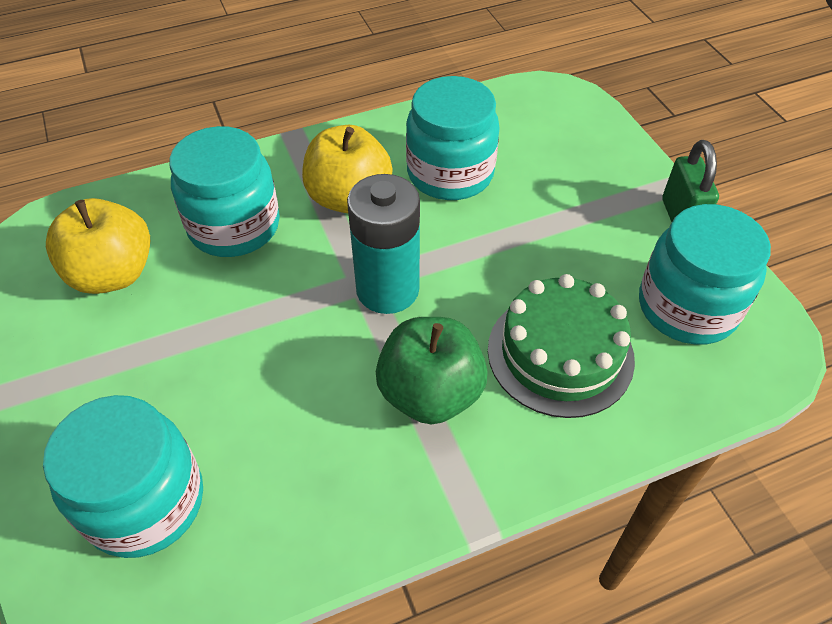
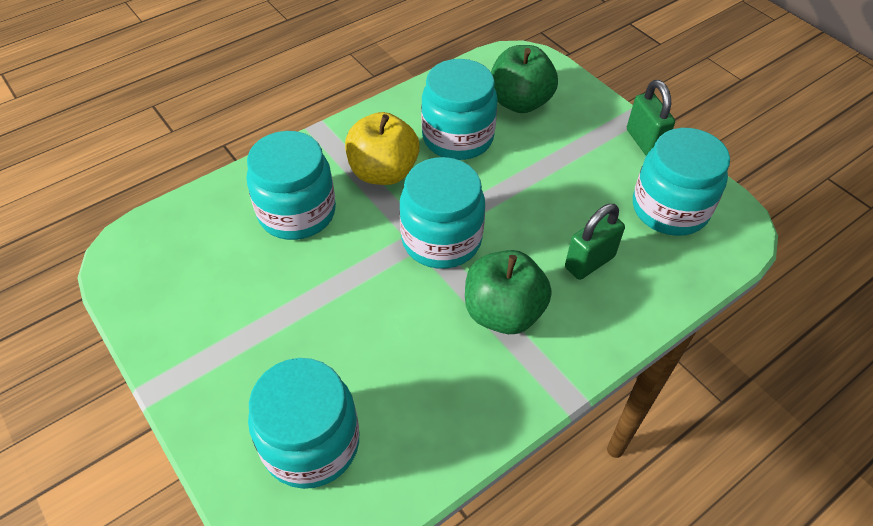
camera: 15 degrees left, 0 degrees up
yellow apple [46,198,150,294] -> none
turquoise battery [347,174,420,314] -> turquoise jar [400,157,485,269]
green cake [488,274,635,418] -> green padlock [565,204,625,280]
none -> green apple [491,45,558,113]

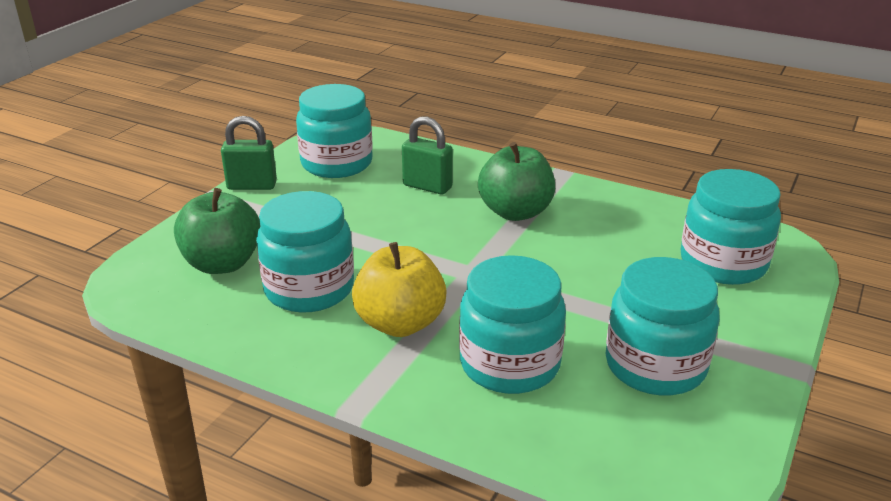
camera: 115 degrees left, 20 degrees down
turquoise jar [400,157,485,269] -> turquoise jar moved to [605,257,720,395]
green padlock [627,80,675,155] -> green padlock turned 45 degrees clockwise [221,116,277,190]

